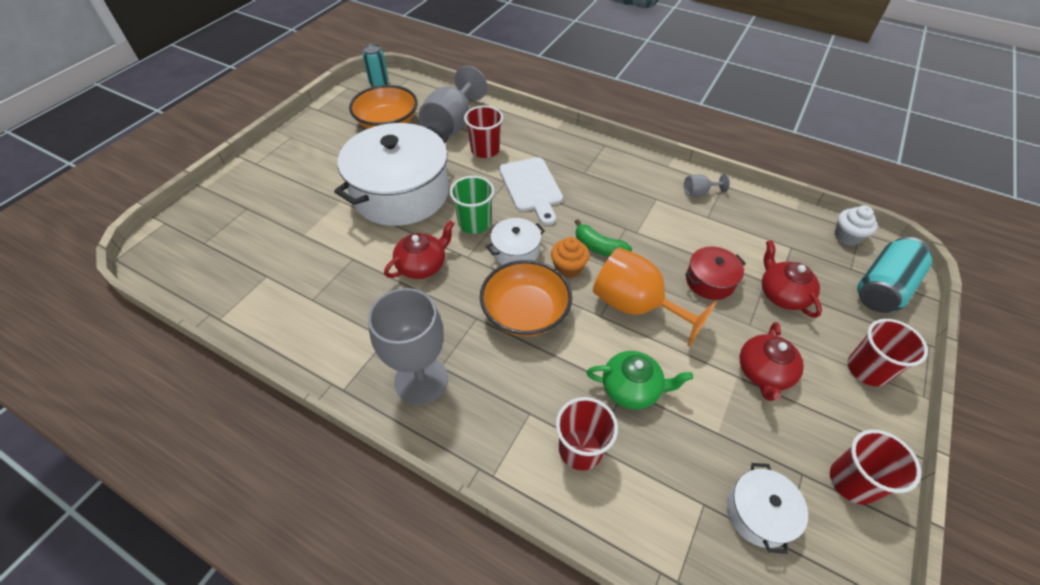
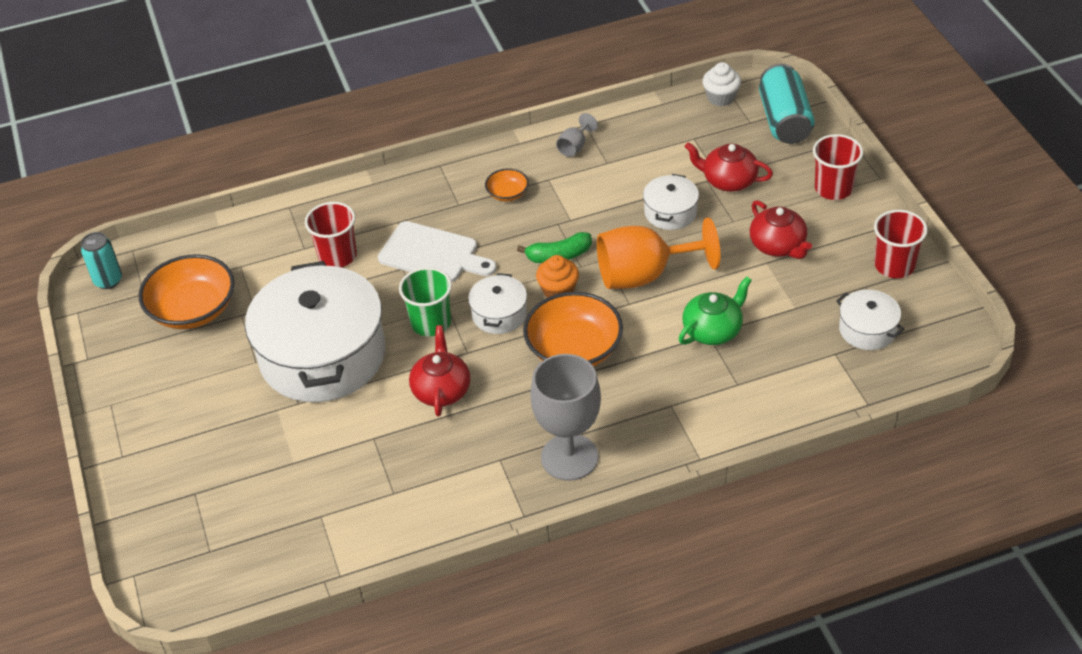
camera: 45 degrees left, 5 degrees down
grey goblet [419,66,487,139] -> none
red cup [556,397,618,470] -> none
red pot [685,246,746,300] -> white pot [643,174,699,230]
none -> orange bowl [485,168,529,201]

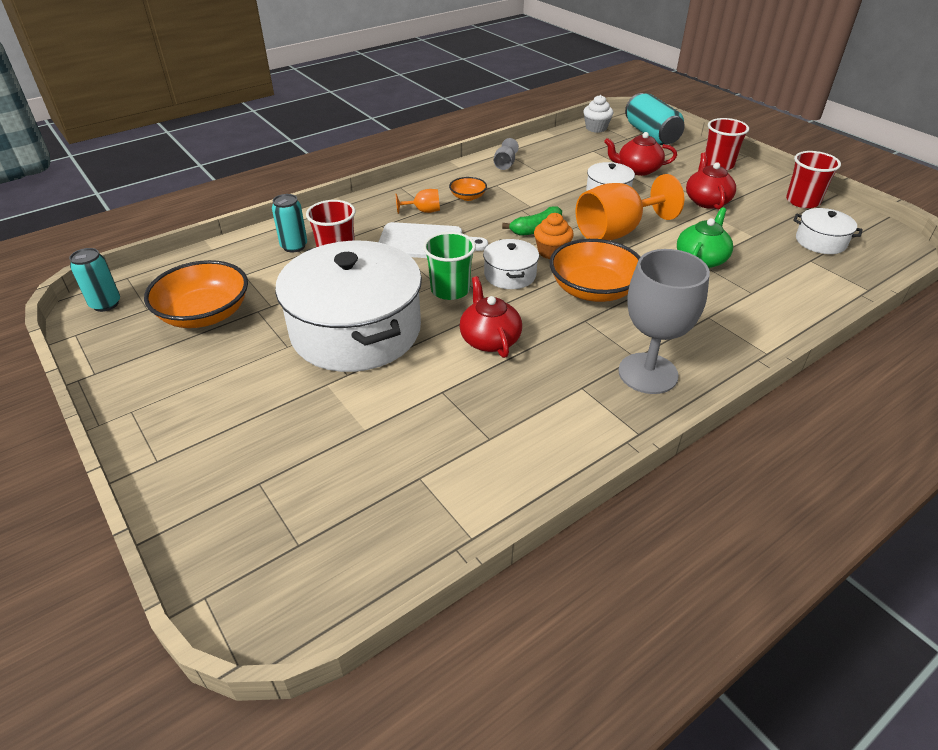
camera: 20 degrees left, 5 degrees down
red teapot [750,200,812,259] -> red teapot turned 135 degrees counterclockwise [686,153,736,209]
none -> turquoise can [272,194,307,253]
none -> orange goblet [396,189,440,214]

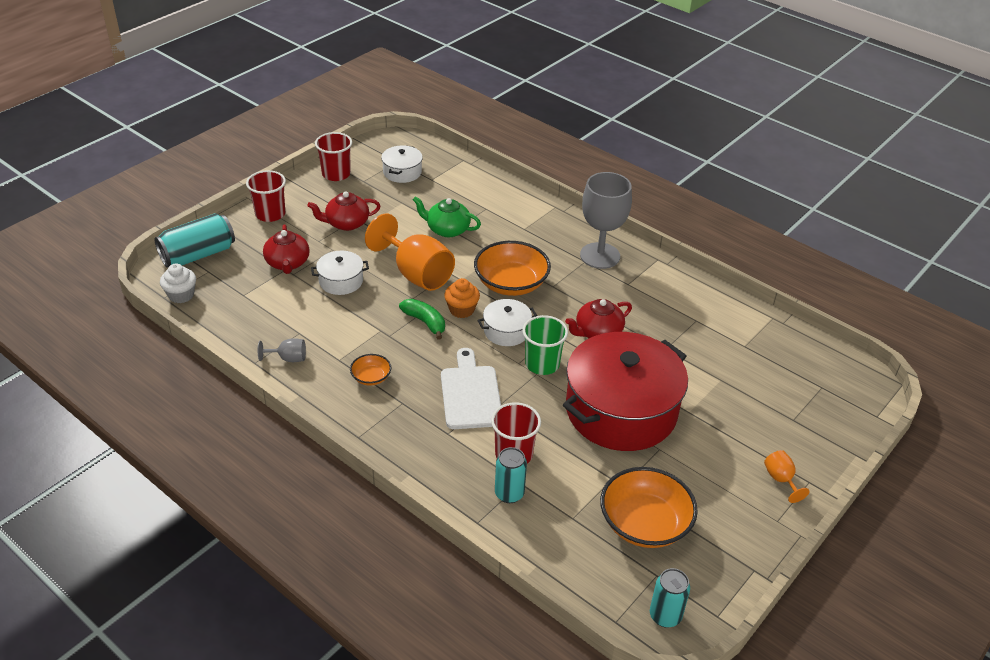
camera: 105 degrees left, 0 degrees up
white pot [275,241,422,372] -> red pot [563,332,688,451]
orange goblet [396,189,440,214] -> orange goblet moved to [764,450,810,503]

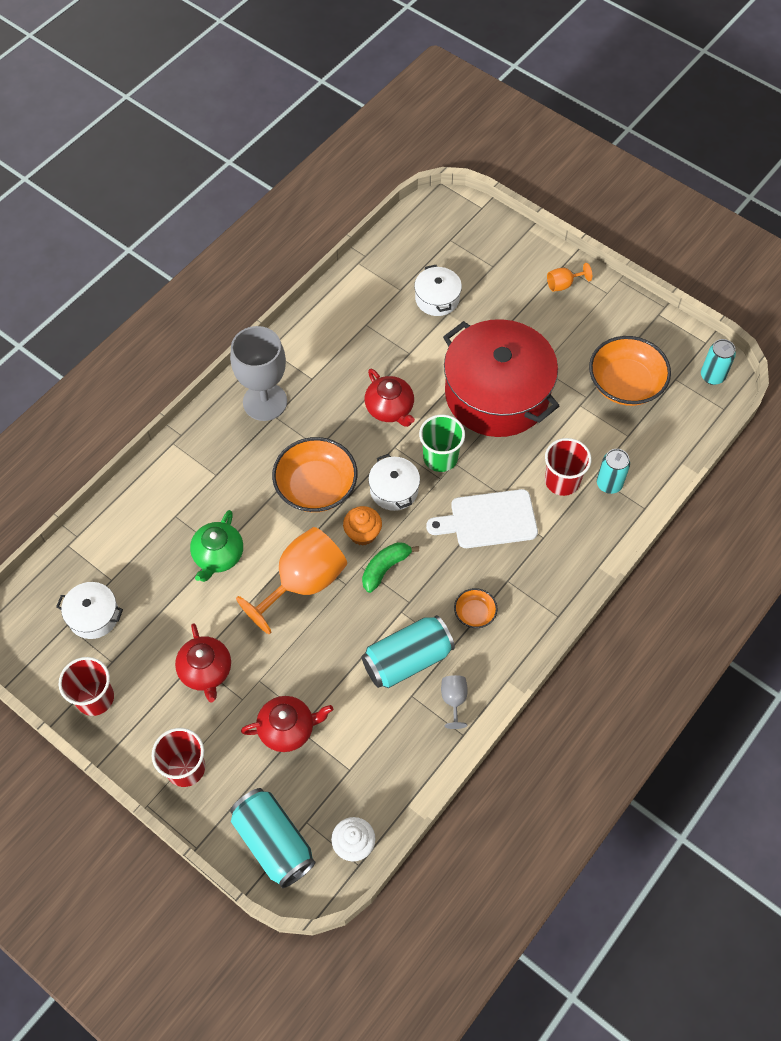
camera: 90 degrees left, 20 degrees up
white pot [311,251,369,295] -> white pot moved to [414,265,462,316]
none -> turquoise can [361,615,455,688]

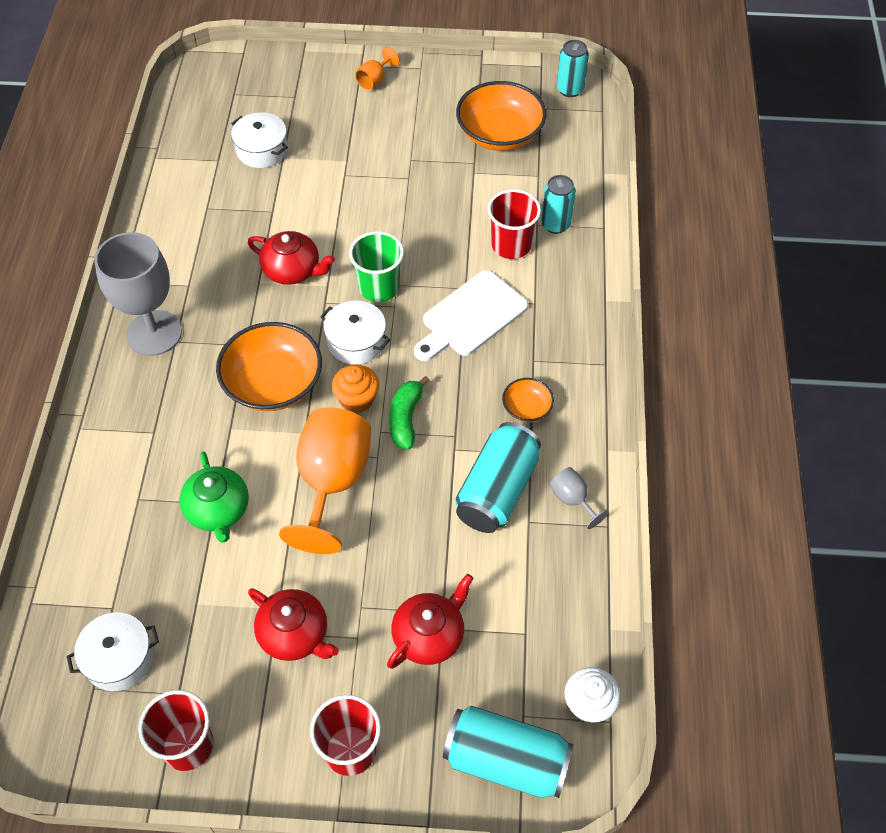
camera: 35 degrees left, 5 degrees down
red pot [443,319,559,437] -> none

